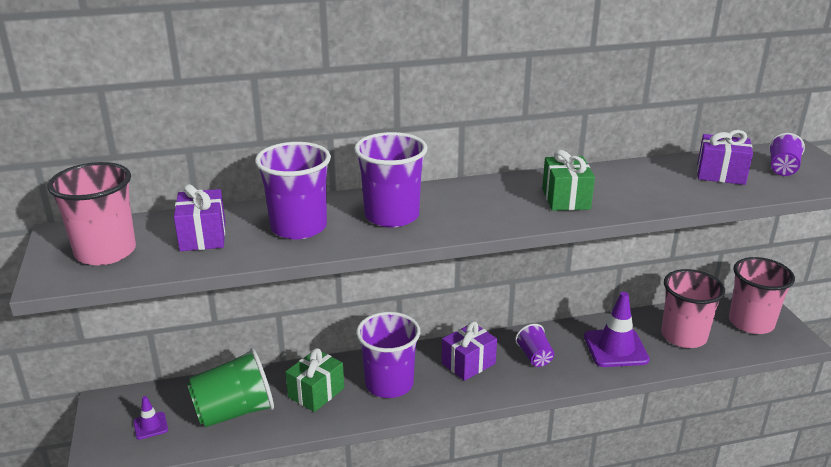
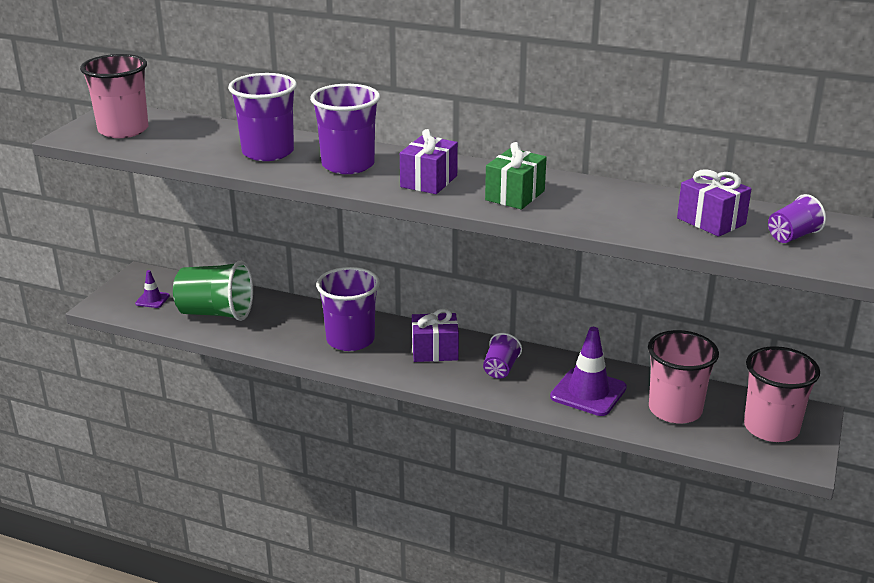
camera: 35 degrees right, 0 degrees up
purple gift [174,184,225,251] -> purple gift moved to [400,129,458,194]
green gift [285,348,344,412] -> none

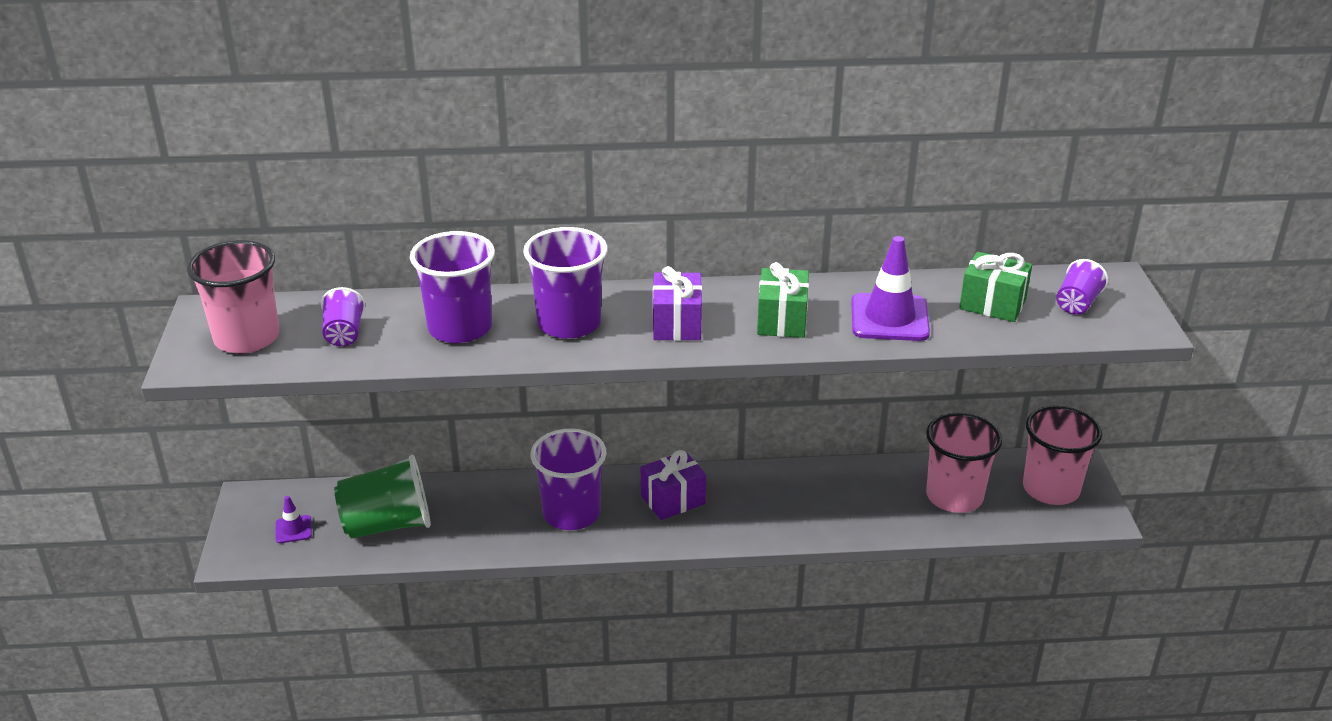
camera: 25 degrees left, 5 degrees up
purple cup [483,333,522,379] -> purple cup moved to [321,287,365,346]
purple traffic cone [550,327,627,416] -> purple traffic cone moved to [852,236,930,341]
purple gift [677,169,752,237] -> green gift [959,252,1032,322]

